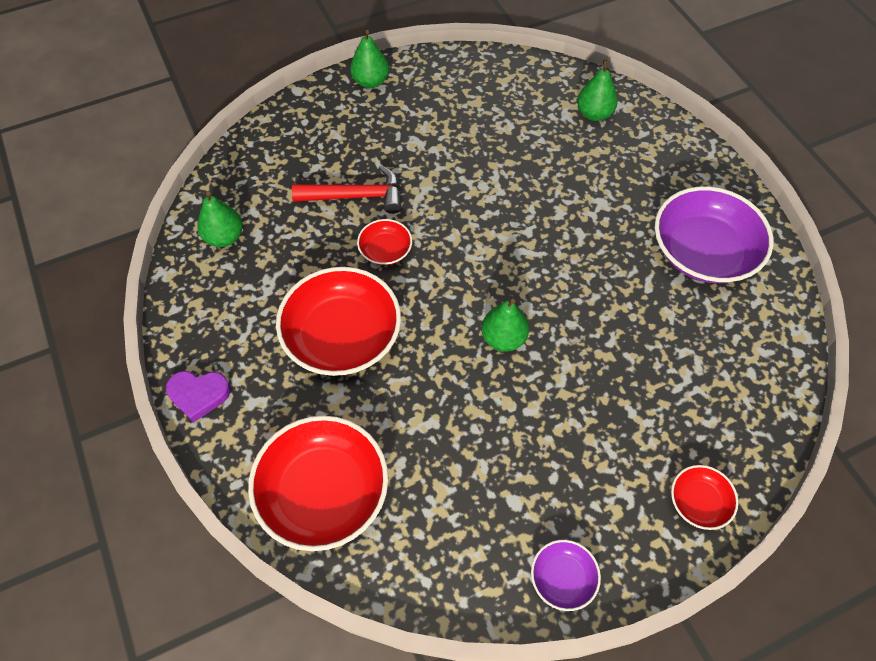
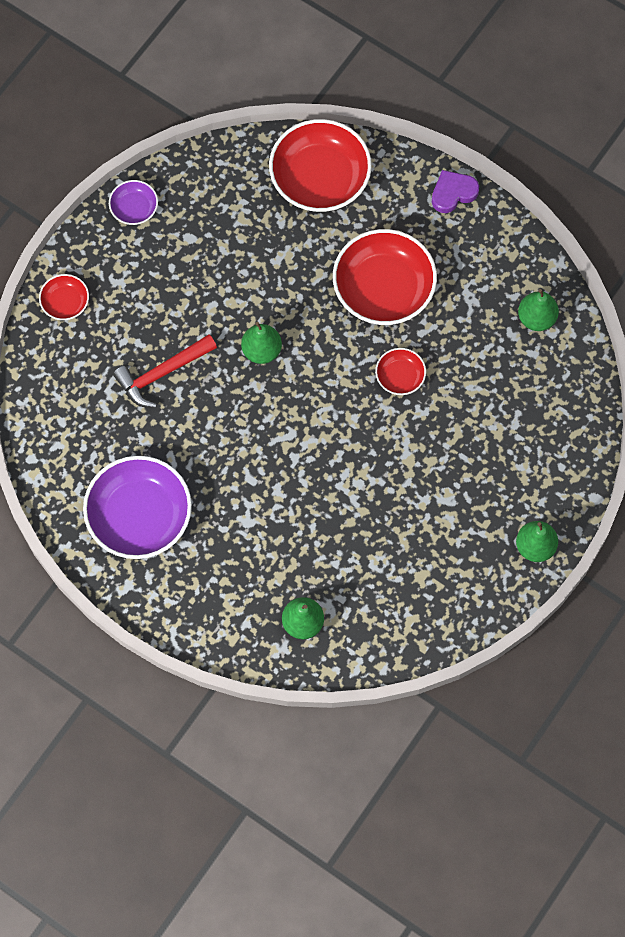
camera: 150 degrees right, 10 degrees up
red hammer [292,165,401,214] -> red hammer moved to [113,334,217,408]

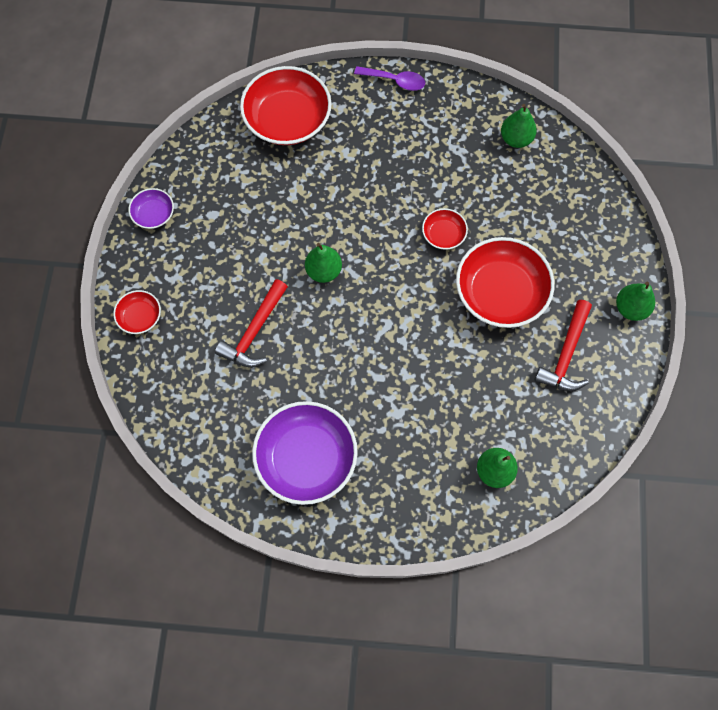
camera: 30 degrees left, 0 degrees up
red bowl [333,229,437,325] -> red bowl moved to [456,237,554,328]
purple heart [432,170,479,213] -> purple spoon [354,66,425,91]
none -> red hammer [534,300,592,391]

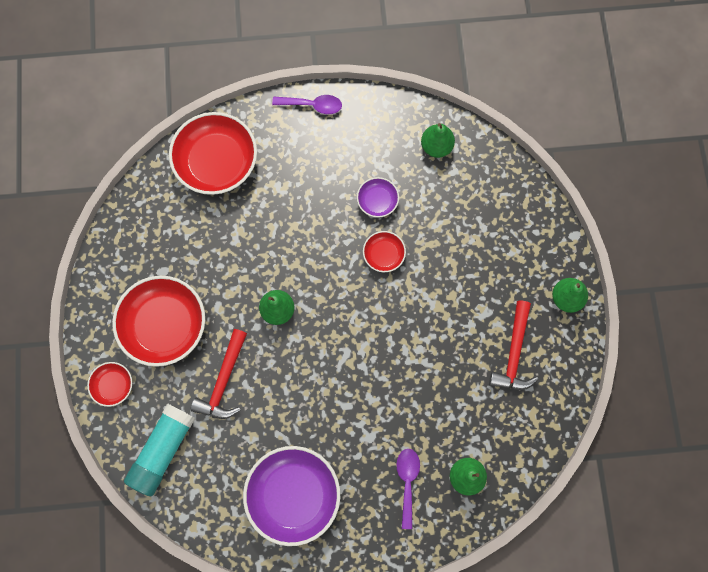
camera: 10 degrees left, 5 degrees up
purple bowl [129,188,174,229] -> purple bowl moved to [357,177,399,218]
red bowl [456,237,554,328] -> red bowl moved to [112,276,205,367]
none -> turquoise glue stick [124,403,195,496]
none -> purple spoon [397,449,420,529]

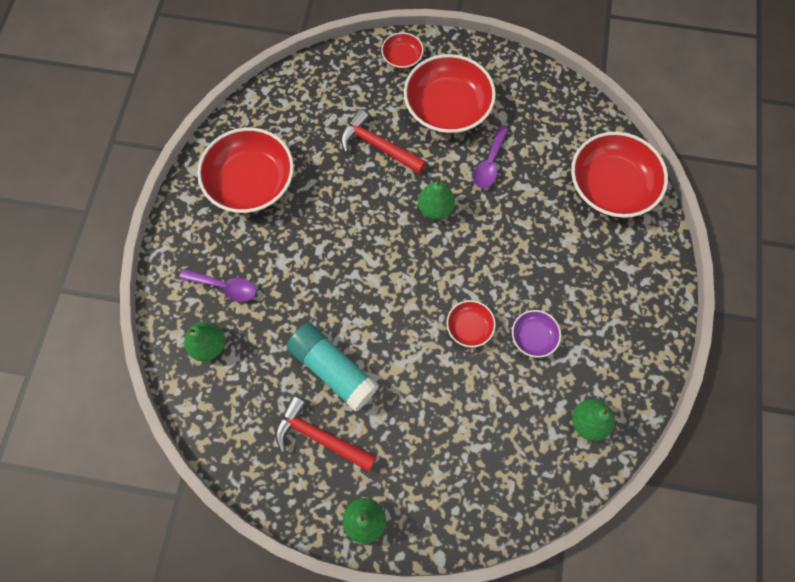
camera: 105 degrees right, 5 degrees down
turquoise glue stick [124,403,195,496] -> turquoise glue stick moved to [287,323,379,412]
purple bowl [243,446,340,546] -> red bowl [197,127,294,213]
purple spoon [272,95,342,114] -> purple spoon moved to [473,126,508,188]

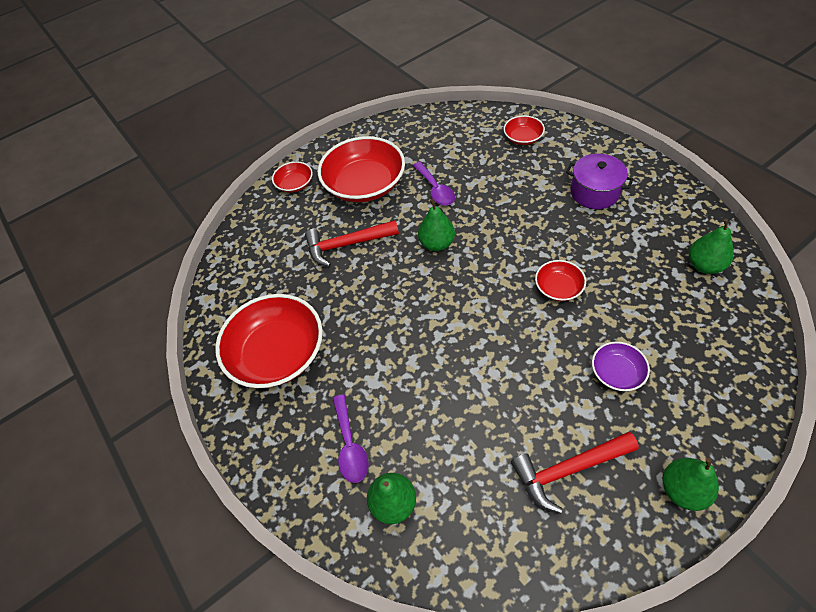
camera: 40 degrees left, 15 degrees down
purple spoon [179,269,256,302] -> purple spoon turned 105 degrees clockwise [333,394,369,483]
turquoise glue stick [287,323,379,412] -> none
purple bowl [512,310,561,358] -> purple bowl moved to [592,342,650,391]
red bowl [571,132,668,218] -> red bowl [504,115,545,145], size x0.48
none -> purple pot [566,154,633,209]

